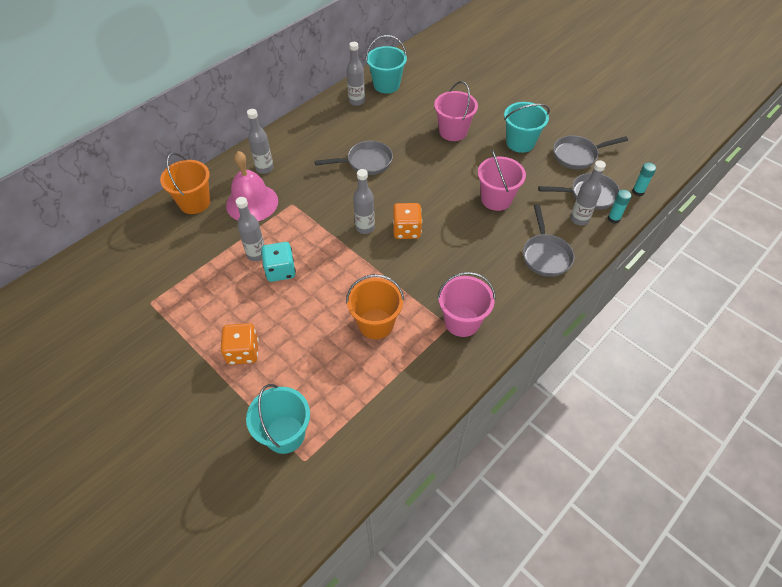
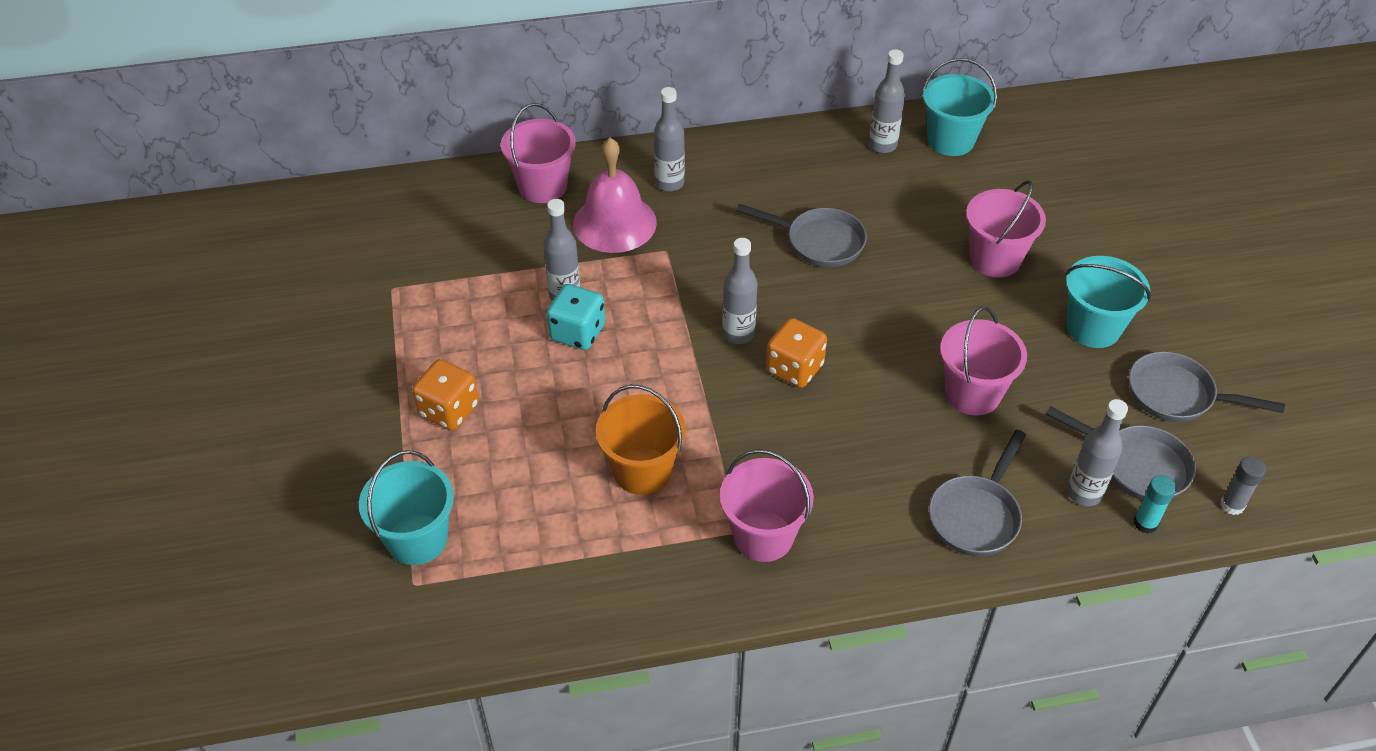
camera: 35 degrees right, 5 degrees down
orange bucket [160,153,210,214] -> pink bucket [501,103,576,203]
turquoise glue stick [632,163,656,196] -> grey glue stick [1220,457,1266,515]

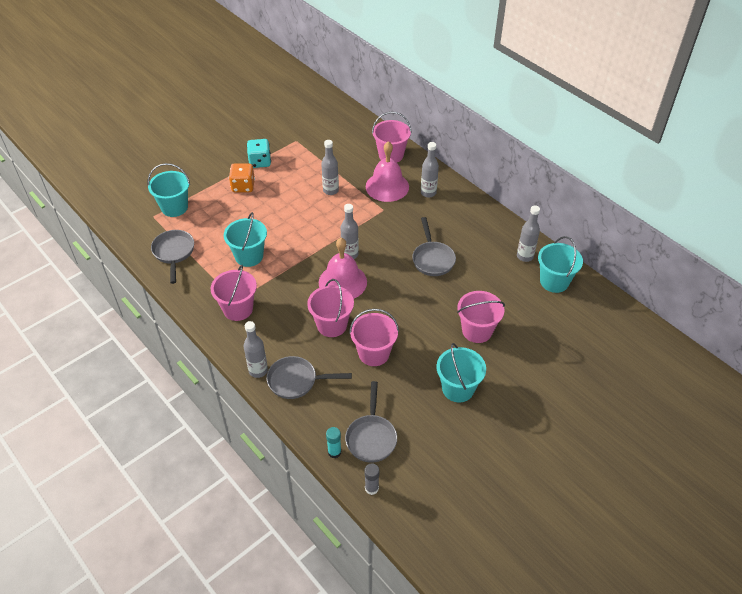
camera: 60 degrees right, 0 degrees up
turquoise dice [546,284,605,350] -> turquoise dice moved to [247,139,271,168]
orange bucket [596,385,686,495] -> turquoise bucket [224,212,267,267]
orange dice [766,318,827,388] -> pink bell [319,238,367,299]
grey bottle [1067,399,1128,506] -> grey bottle moved to [244,321,268,378]
grey pan [1129,351,1285,422] -> grey pan moved to [151,230,194,284]
none -> pink bucket [307,279,354,337]

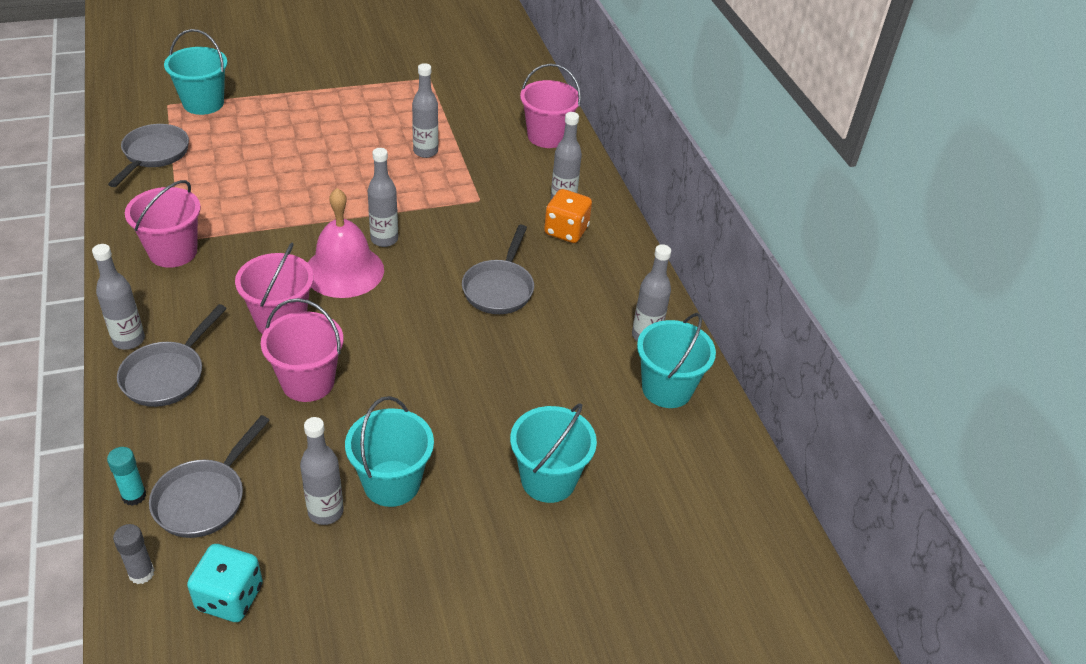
camera: 20 degrees right, 5 degrees down
turquoise bucket [224,212,267,267] -> turquoise bucket moved to [510,403,597,503]
orange dice [229,163,255,192] -> orange dice moved to [544,189,592,243]
turquoise dice [247,139,271,168] -> turquoise dice moved to [187,544,263,622]
grey pan [267,356,352,399] -> grey pan turned 90 degrees counterclockwise [117,304,227,407]
pink bell [366,141,409,202] -> none
pink bucket [457,291,505,343] -> none
none -> grey bottle [300,417,344,525]

